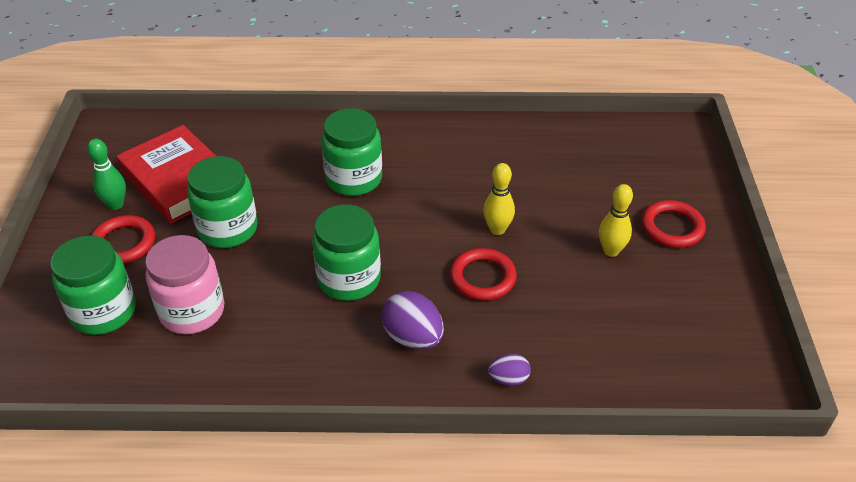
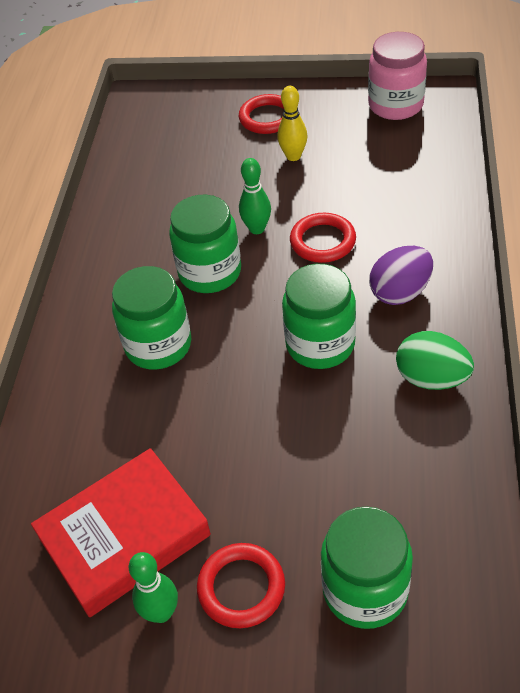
camera: 80 degrees left, 5 degrees up
pink jar [145,235,224,334] -> pink jar moved to [368,32,427,120]
green jar [187,156,258,248] -> green jar moved to [169,195,241,293]
yellow bowling pin [483,163,515,235] -> green bowling pin [239,158,271,234]
purple egg [488,353,531,386] -> none
none -> green egg [396,331,474,390]

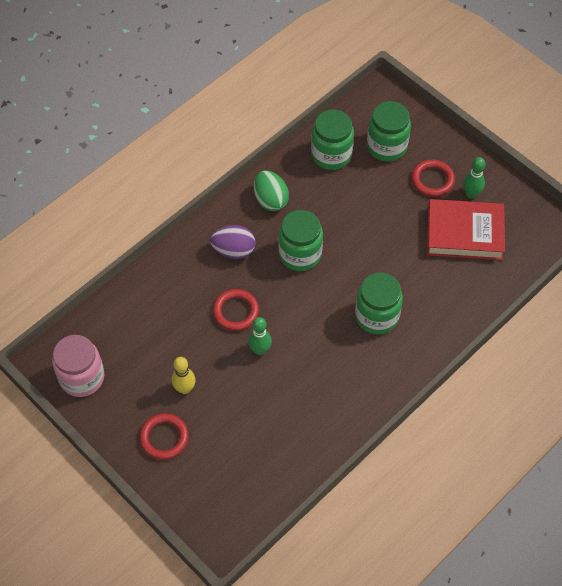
camera: 145 degrees left, 10 degrees up
green jar [169,195,241,293] -> green jar moved to [311,110,354,170]

